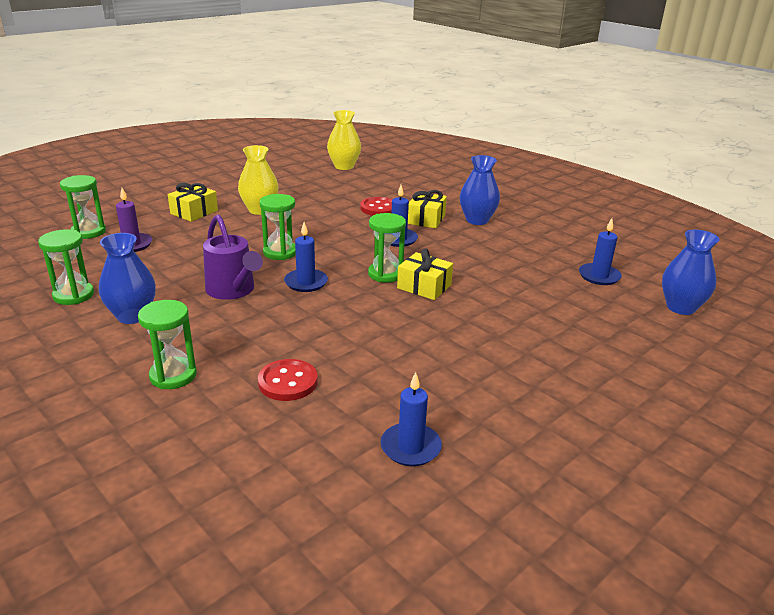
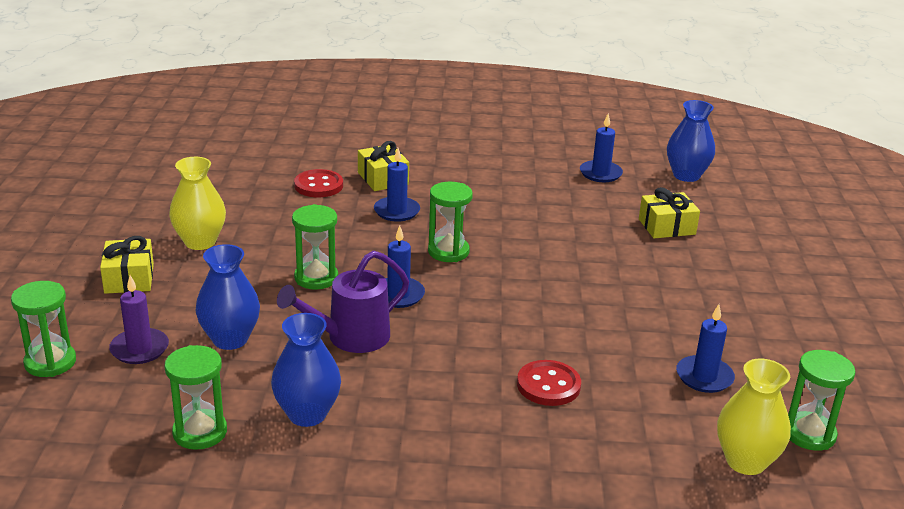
camera: 45 degrees left, 0 degrees up
green hourglass [138,300,197,389] -> green hourglass moved to [788,350,855,451]
purple watering can [203,214,263,300] -> purple watering can turned 135 degrees clockwise [277,251,409,353]
yellow vase [327,110,361,170] -> yellow vase moved to [717,359,791,475]
yellow gift [397,248,453,300] -> yellow gift moved to [639,187,700,238]
blue vase [460,155,500,225] -> blue vase moved to [196,244,260,350]

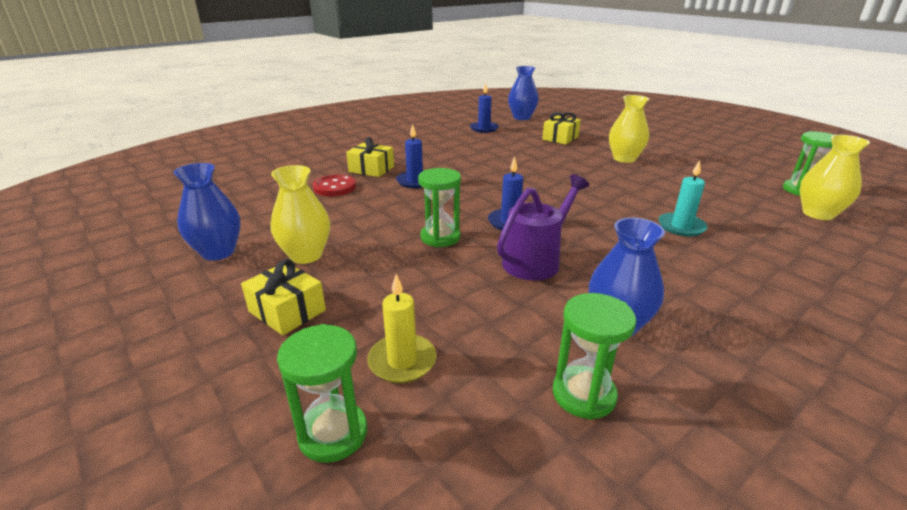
camera: 40 degrees left, 0 degrees up
purple candle [109,275,169,364] -> yellow candle [367,274,436,383]
blue vase [196,244,260,350] -> blue vase moved to [173,163,241,261]
purple watering can [277,251,409,353] -> purple watering can turned 150 degrees counterclockwise [497,174,590,280]
green hourglass [428,182,473,262] -> none
red button [517,360,581,406] -> turquoise candle [658,160,708,237]
blue candle [676,304,735,393] -> none
none -> yellow vase [609,95,649,163]

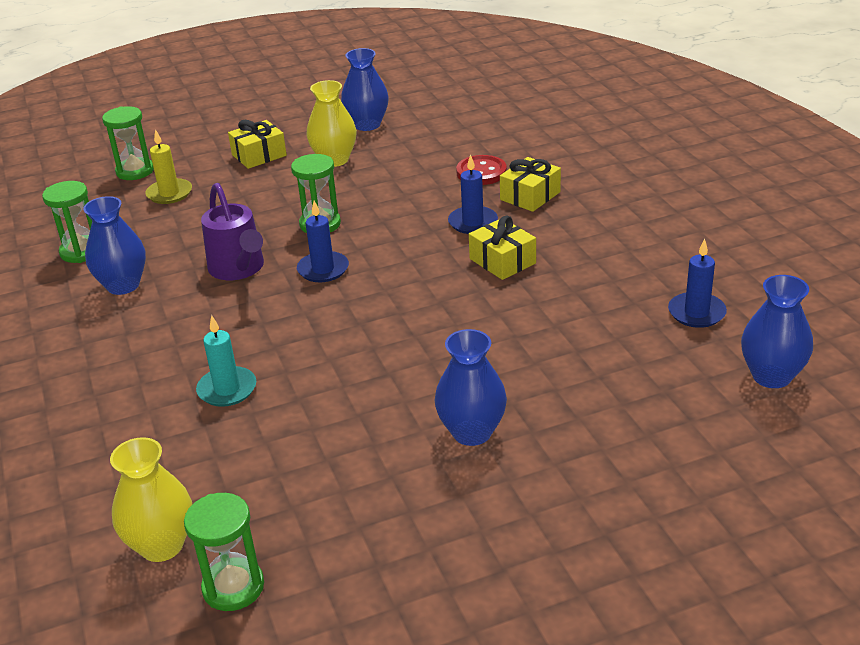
camera: 110 degrees right, 5 degrees up
yellow gift [542,112,581,145] -> yellow gift moved to [469,216,536,280]
yellow vase [609,95,649,163] -> blue vase [435,329,507,446]

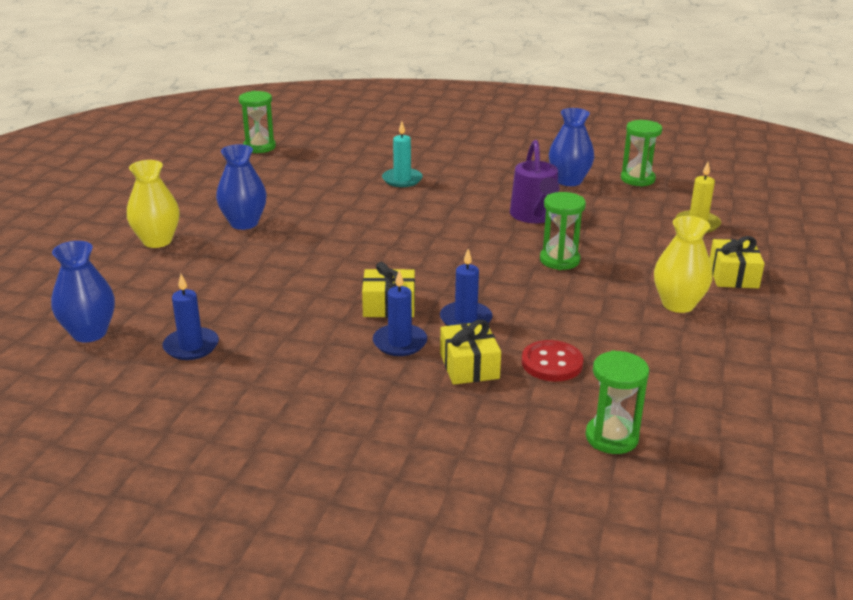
camera: 125 degrees right, 5 degrees down
green hourglass [102,106,154,180] -> green hourglass moved to [585,350,649,454]
yellow vase [110,437,192,562] -> yellow vase moved to [127,160,180,248]
purple watering can [201,183,264,280] -> purple watering can turned 105 degrees counterclockwise [510,140,560,223]
blue candle [297,201,349,282] -> blue candle moved to [373,270,427,356]
blue vase [341,48,389,131] -> none

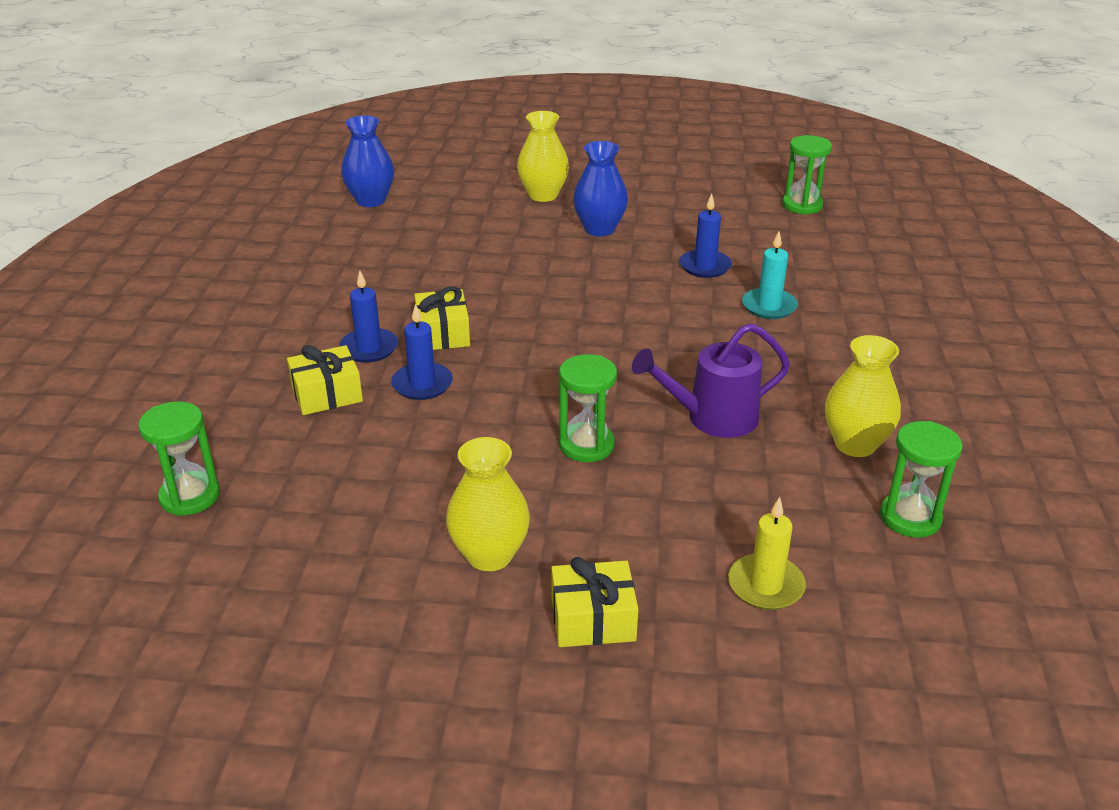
camera: 80 degrees right, 5 degrees up
blue candle [162,274,219,360] -> blue candle moved to [680,193,732,278]
red button [522,340,584,381] -> none
blue vase [549,108,594,186] -> yellow vase [825,335,901,457]

